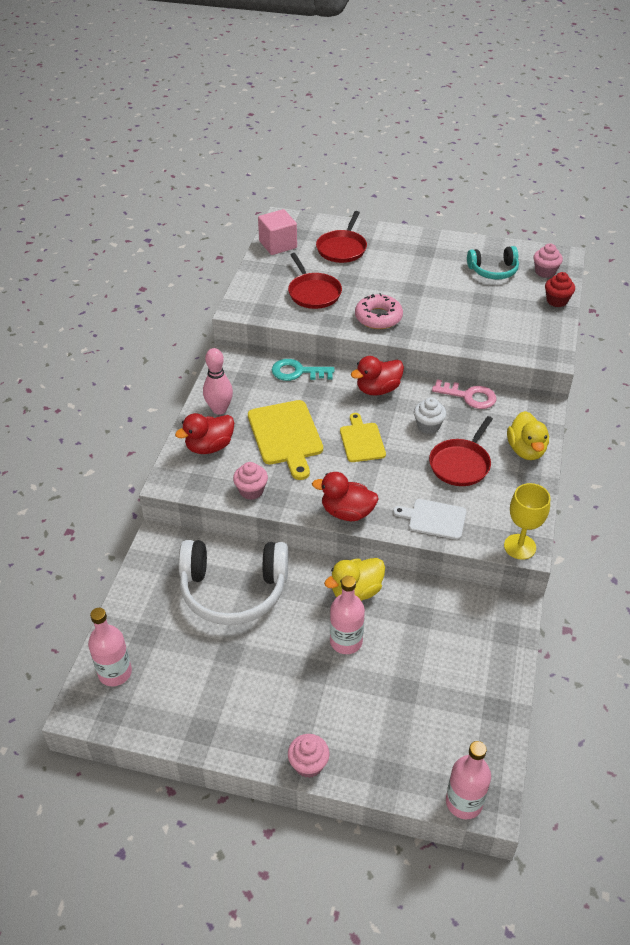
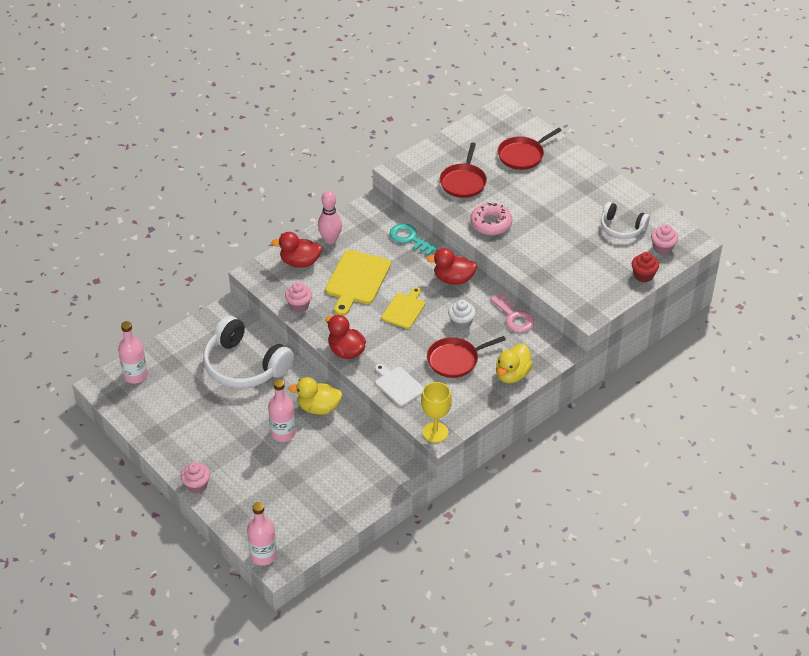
camera: 35 degrees right, 0 degrees up
pink cube [258,209,297,255] -> none
turquoise headphones [467,246,519,279] -> white headphones [601,202,650,239]

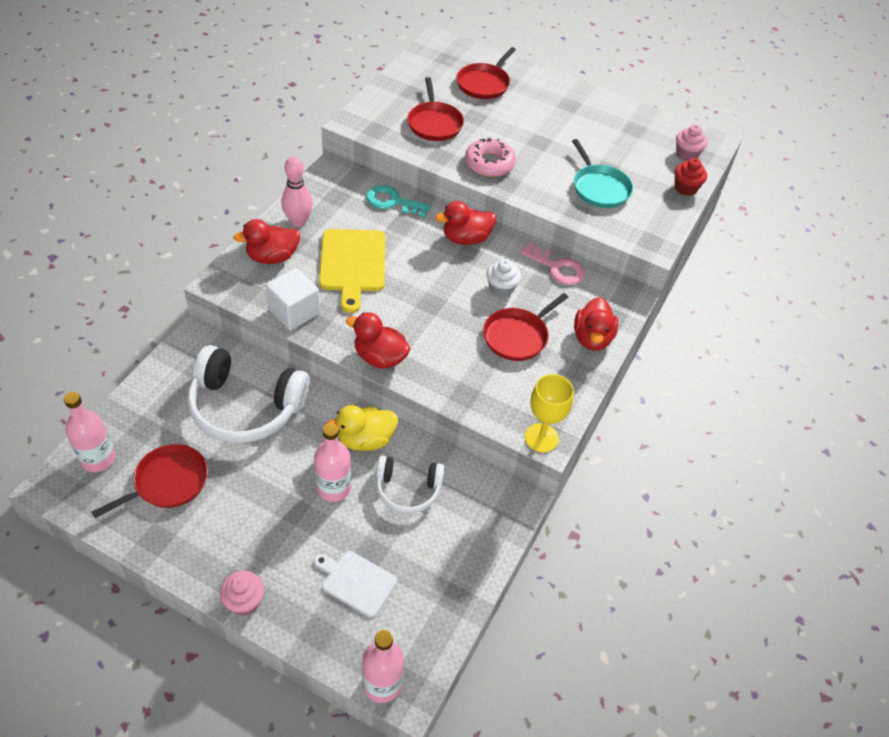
camera: 25 degrees left, 5 degrees up
pink cupcake [285,282,312,312] -> white cube [265,268,320,331]
white cutting board [375,364,424,406] -> white cutting board moved to [314,551,397,618]
yellow cutting board [381,287,425,329] -> none
yellow duck [496,344,533,383] -> red duck [574,297,618,351]
white headphones [601,202,650,239] -> white headphones moved to [376,456,444,513]
none -> red pan [92,444,208,518]
none -> turquoise pan [572,139,633,208]

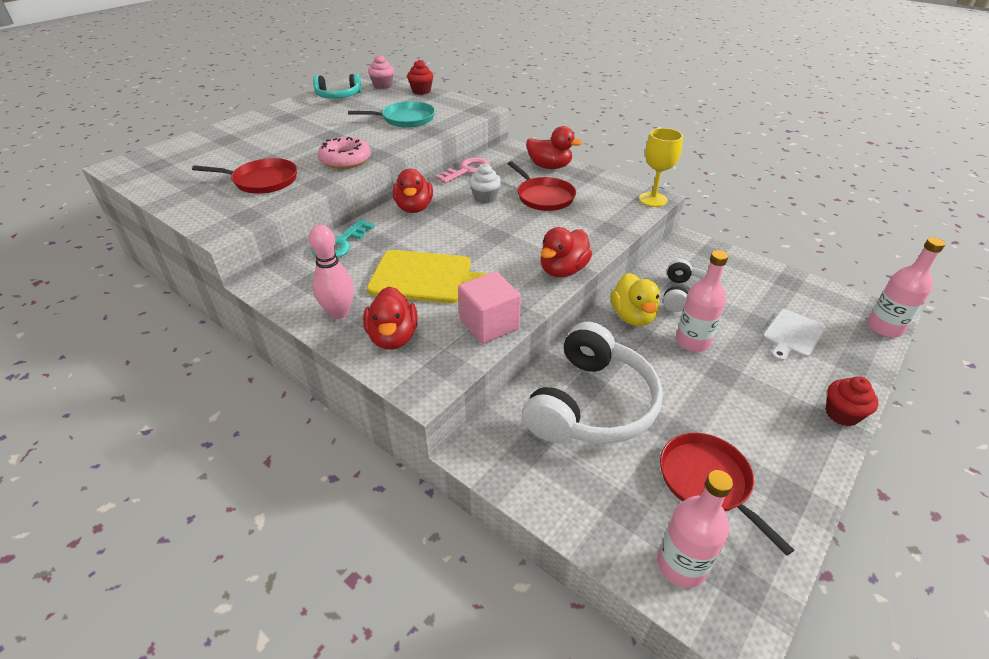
camera: 75 degrees left, 10 degrees down
pink cupcake [220,571,264,616] -> red cupcake [826,376,879,426]
white cube [265,268,320,331] -> pink cube [458,271,521,344]
red pan [456,47,516,99] -> none
none -> turquoise headphones [313,74,362,99]

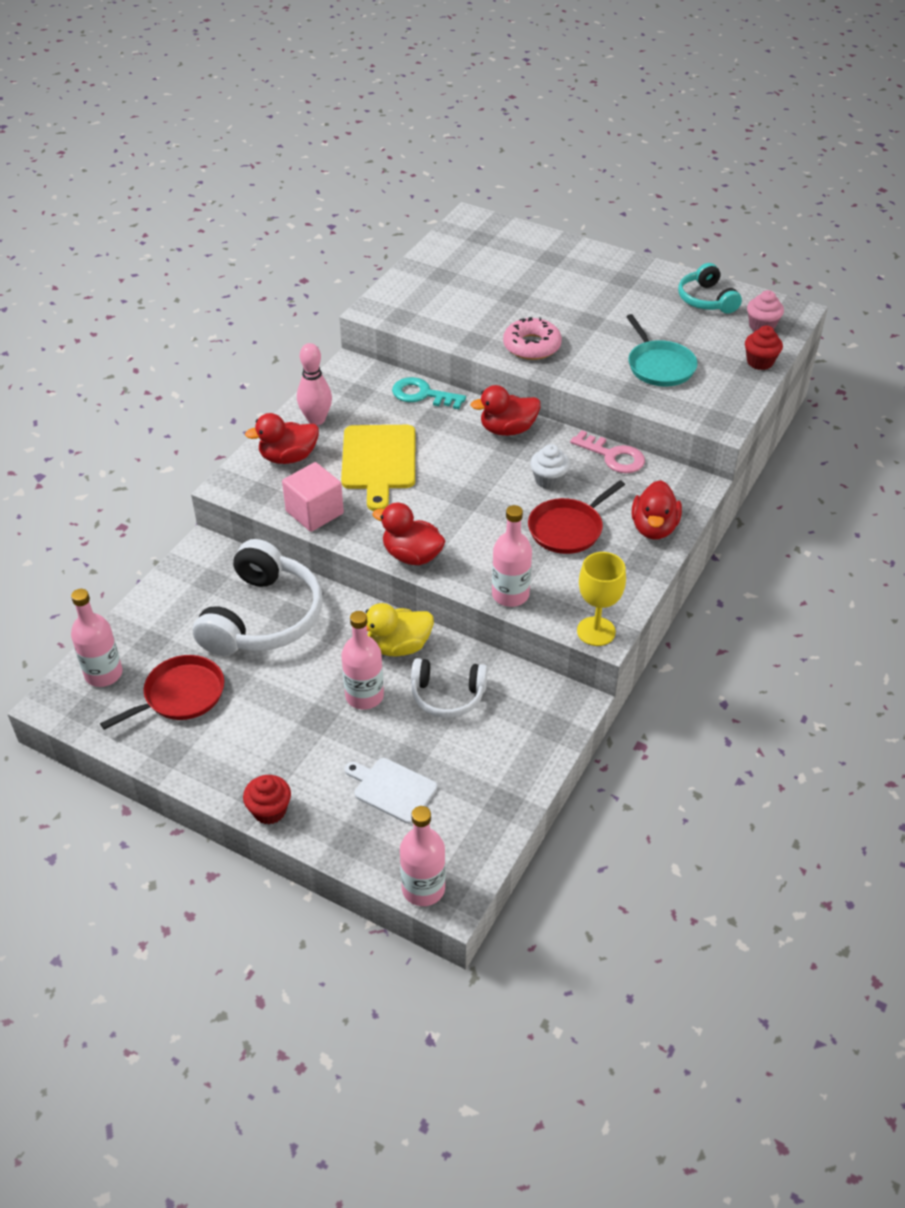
camera: 80 degrees right, 5 degrees up
red pan [192,158,297,194] -> none
white headphones [522,322,663,444] -> white headphones turned 90 degrees counterclockwise [193,539,322,656]
none -> pink bottle [492,505,532,607]

